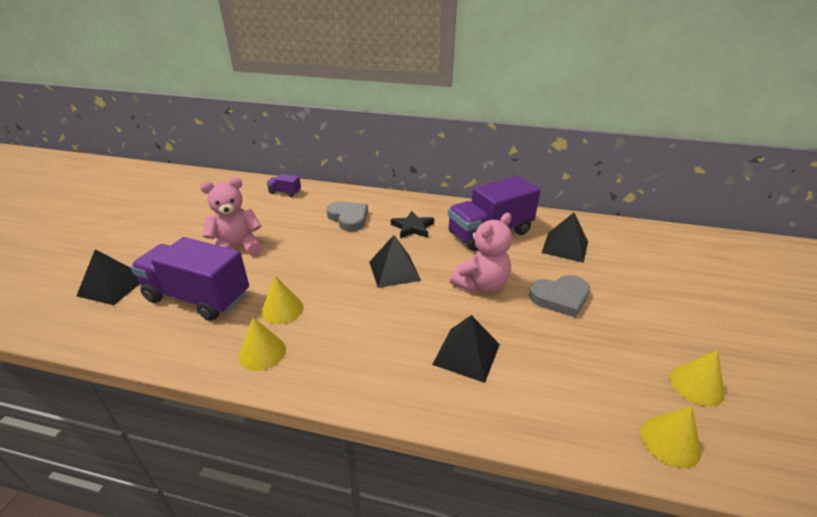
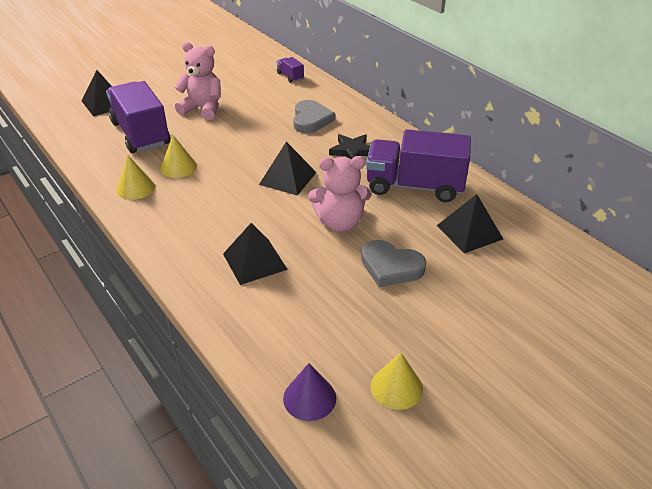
camera: 40 degrees right, 5 degrees up
yellow cone [640,406,701,468] -> purple cone [283,363,336,421]

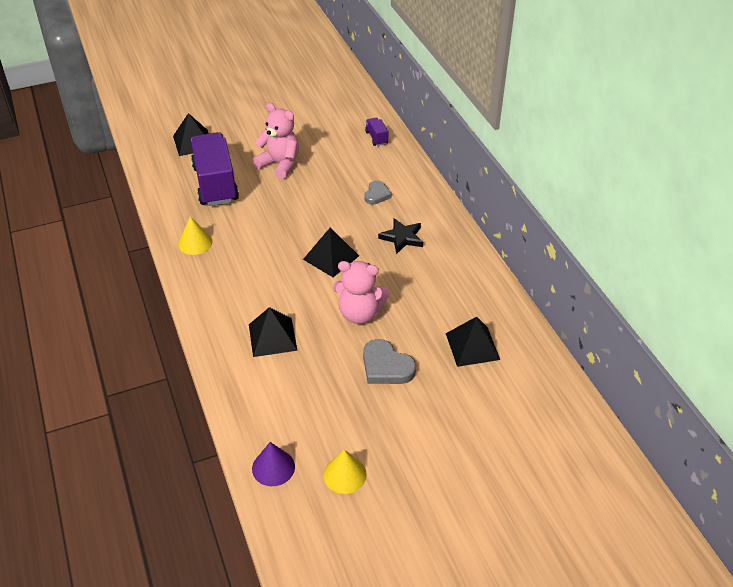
camera: 15 degrees right, 5 degrees up
yellow cone [160,135,197,178] -> none
grey heart [293,100,335,133] -> grey heart [364,180,392,205], size x0.64
purple truck [366,129,471,202] -> none

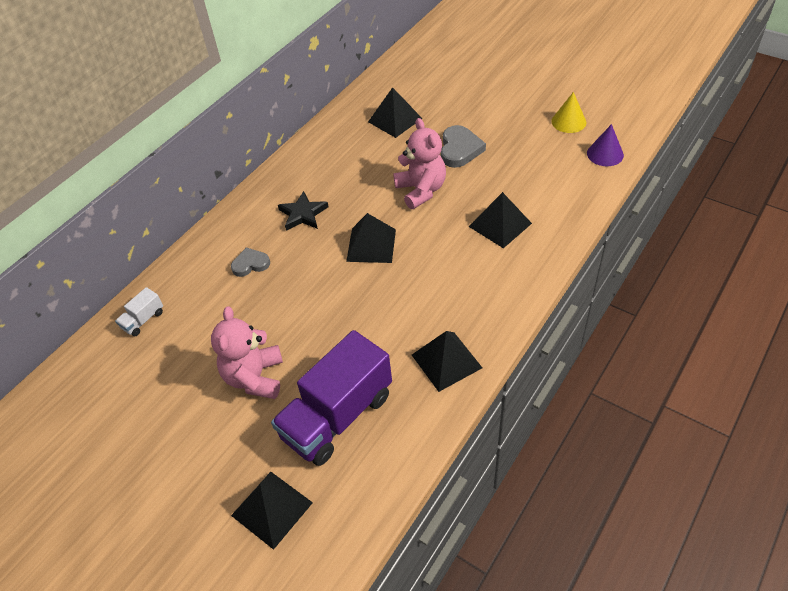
camera: 120 degrees left, 5 degrees up
yellow cone [178,216,213,255] -> black pyramid [412,331,482,392]
purple truck [365,118,388,146] -> white truck [115,287,163,336]

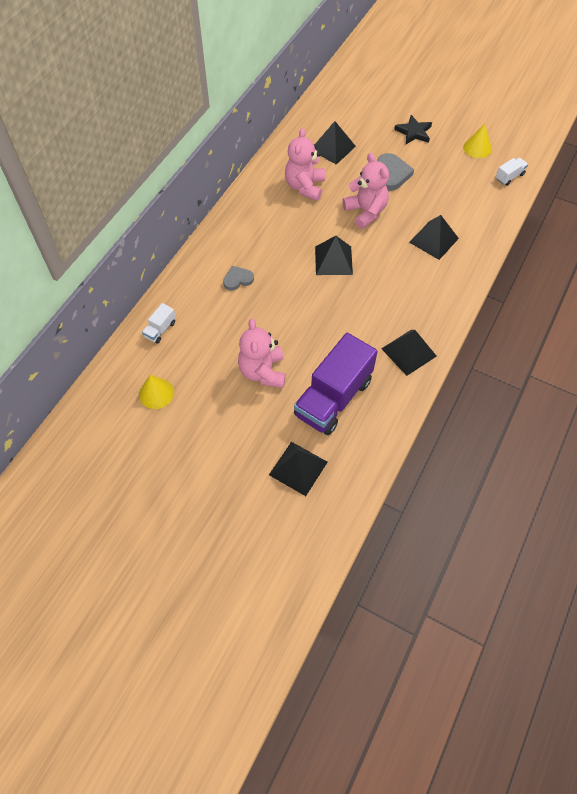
camera: 10 degrees left, 10 degrees up
black star [278,191,328,231] -> black star moved to [394,115,432,144]
purple cone [587,124,624,166] -> white truck [496,158,528,186]
none -> yellow cone [139,375,174,409]
none -> pink teddy bear [285,128,325,201]

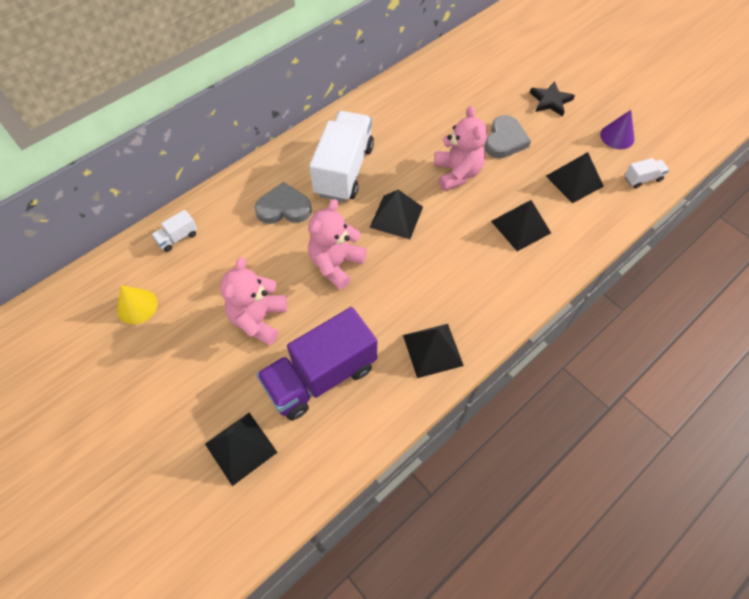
camera: 20 degrees right, 0 degrees up
grey heart [223,266,254,291] -> grey heart [255,182,312,224], size x1.55
pink teddy bear [285,128,325,201] -> pink teddy bear moved to [308,199,367,290]
black pyramid [315,121,356,165] -> black pyramid moved to [546,152,604,203]
yellow cone [463,124,492,158] -> purple cone [600,110,634,149]
none -> white truck [309,111,374,202]

